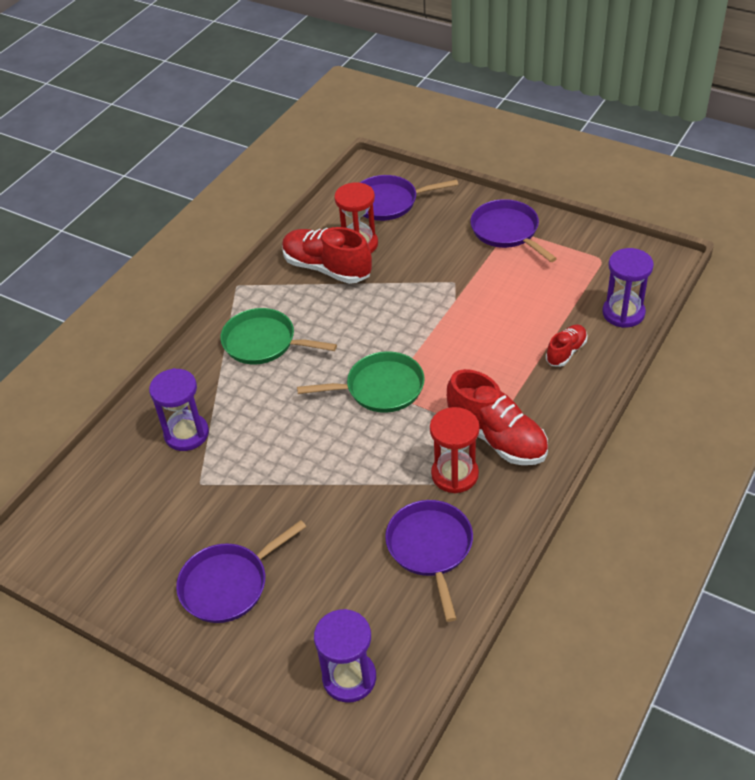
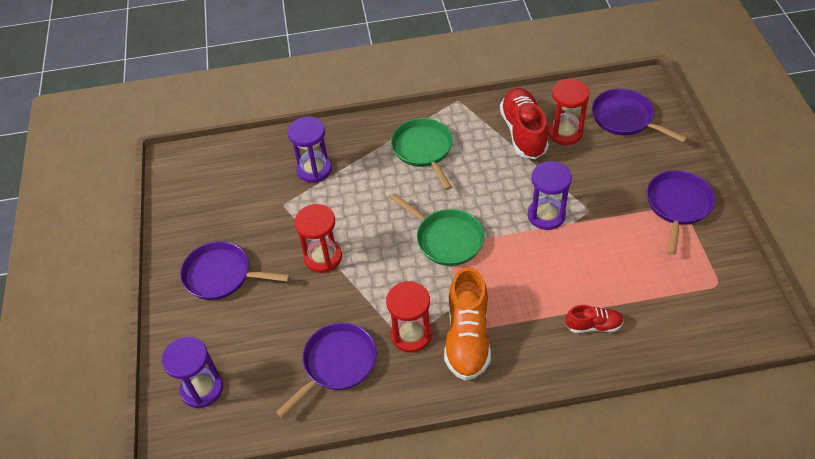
camera: 50 degrees right, 5 degrees up
red shoe [447,369,548,465] -> orange shoe [444,267,491,381]
purple hourglass [602,248,654,328] -> purple hourglass moved to [528,161,572,230]
none -> red hourglass [294,204,342,273]

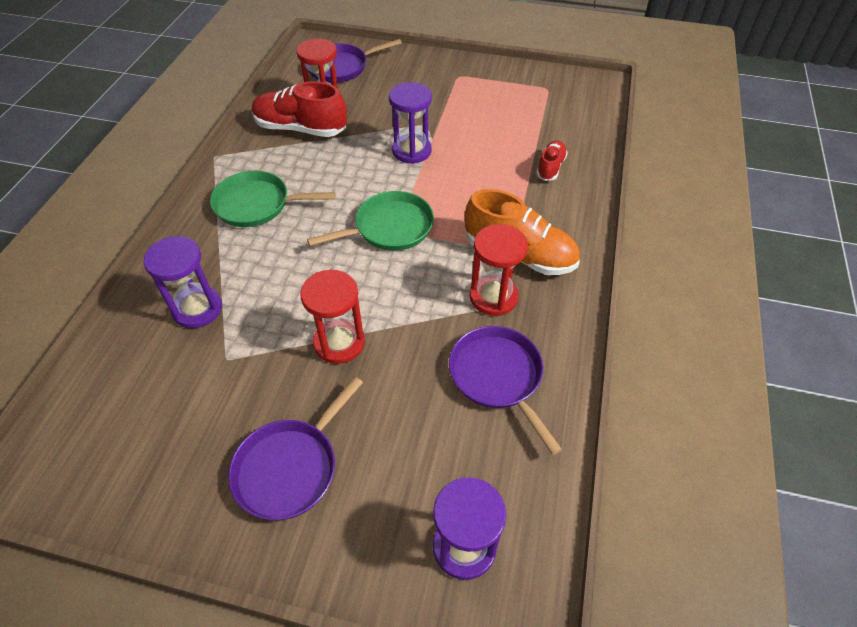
camera: 70 degrees left, 0 degrees up
purple pan [647,170,715,255] -> none

